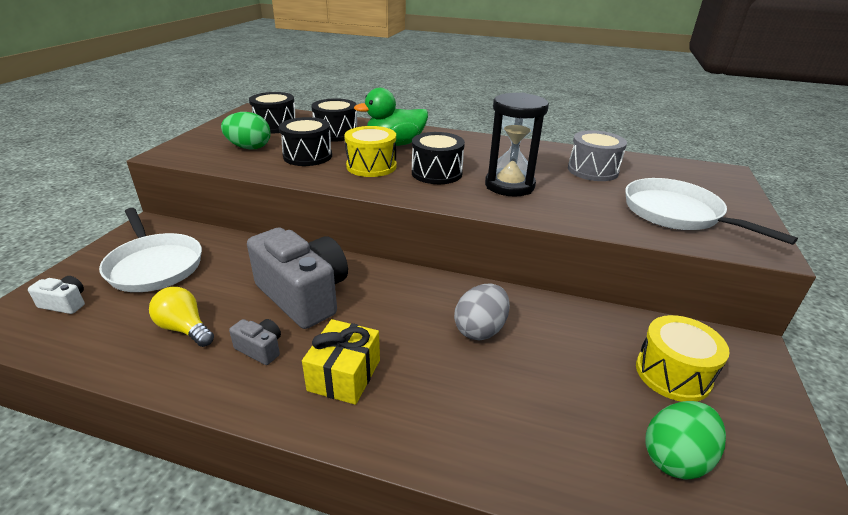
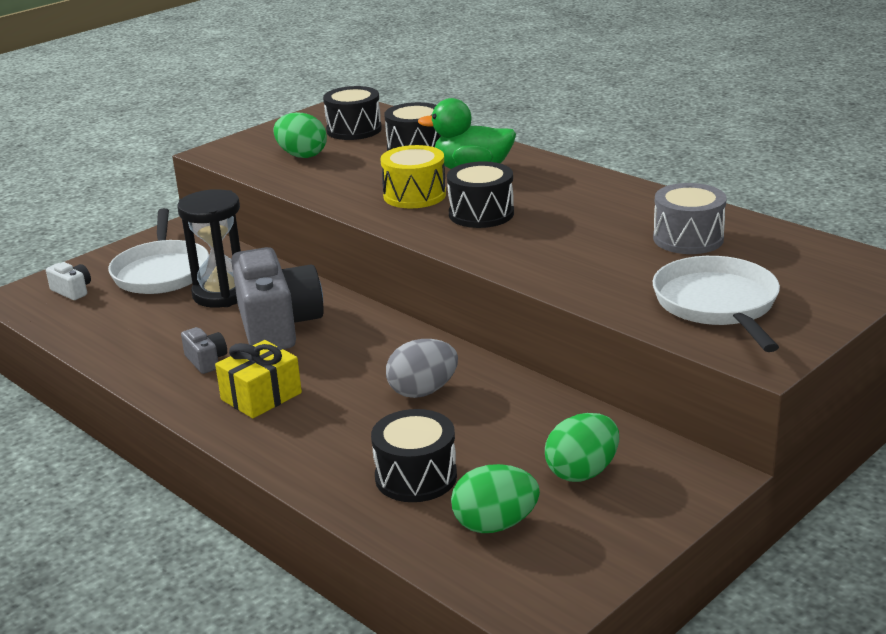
camera: 30 degrees right, 5 degrees down
yellow light bulb [149,287,214,347] -> none
black drum [279,117,332,166] -> black drum moved to [371,409,457,502]
black hourglass [485,93,549,197] -> black hourglass moved to [177,189,241,308]
yellow drum [636,315,730,402] -> green egg [545,413,619,482]

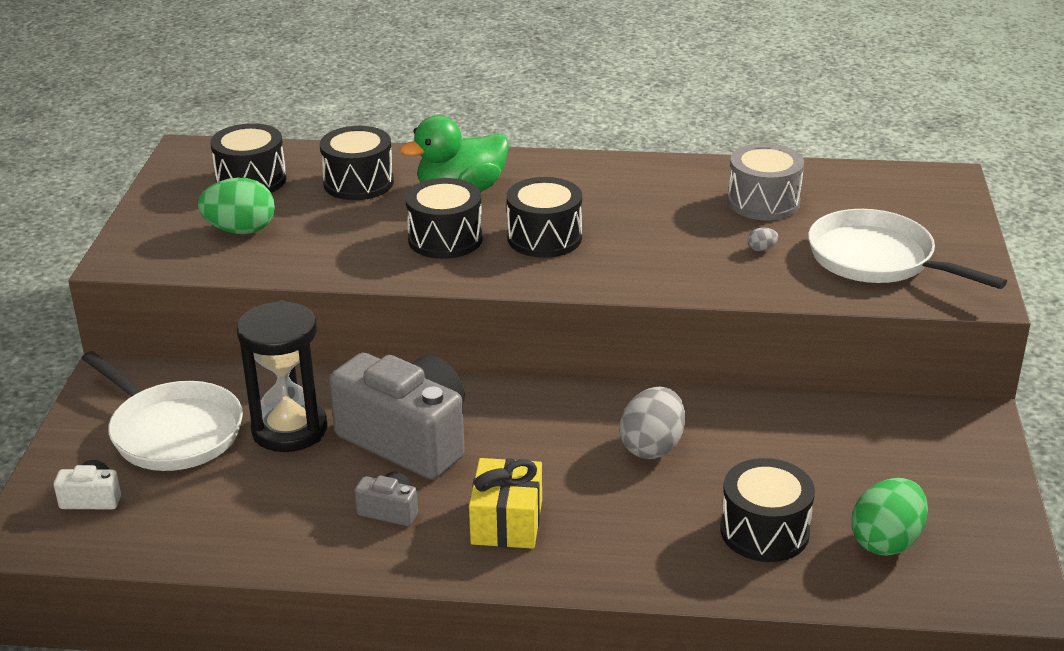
camera: 40 degrees left, 5 degrees up
yellow drum [381,145,446,208] -> black drum [405,178,483,259]
green egg [545,413,619,482] -> none
none -> grey egg [748,227,778,251]

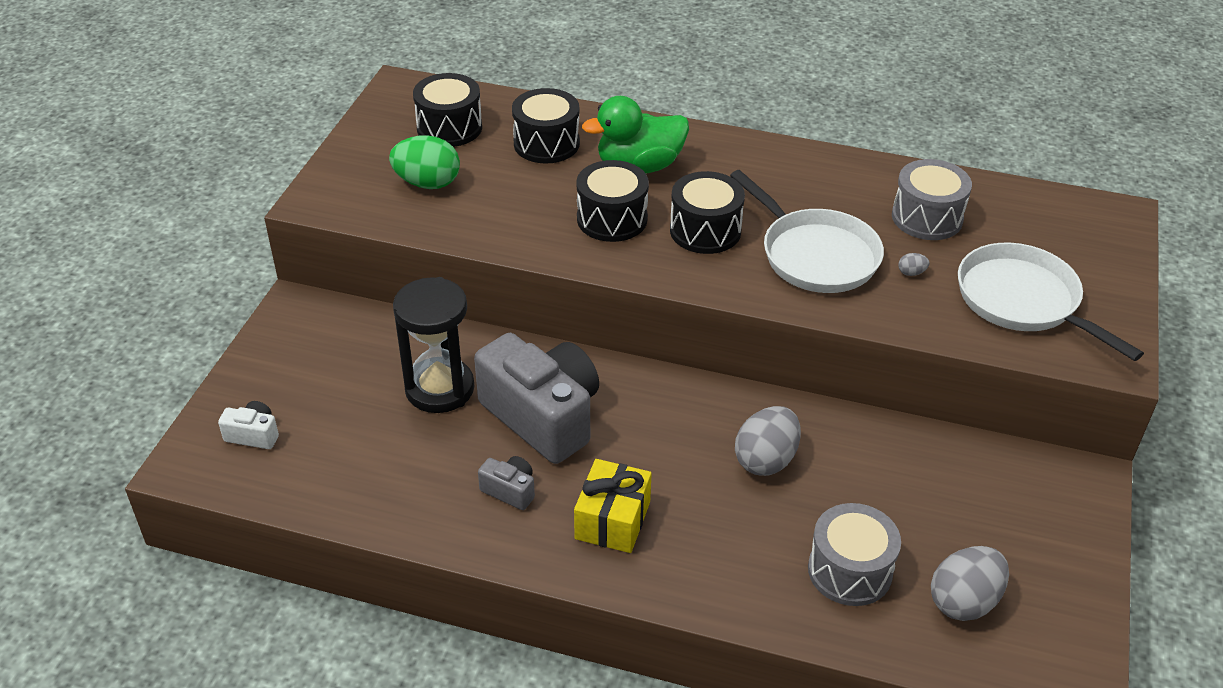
camera: 10 degrees right, 10 degrees up
white pan [82,351,243,471] -> white pan moved to [730,170,884,293]
black drum [720,458,815,562] -> grey drum [808,503,901,606]
green egg [851,478,928,556] -> grey egg [931,546,1009,621]

